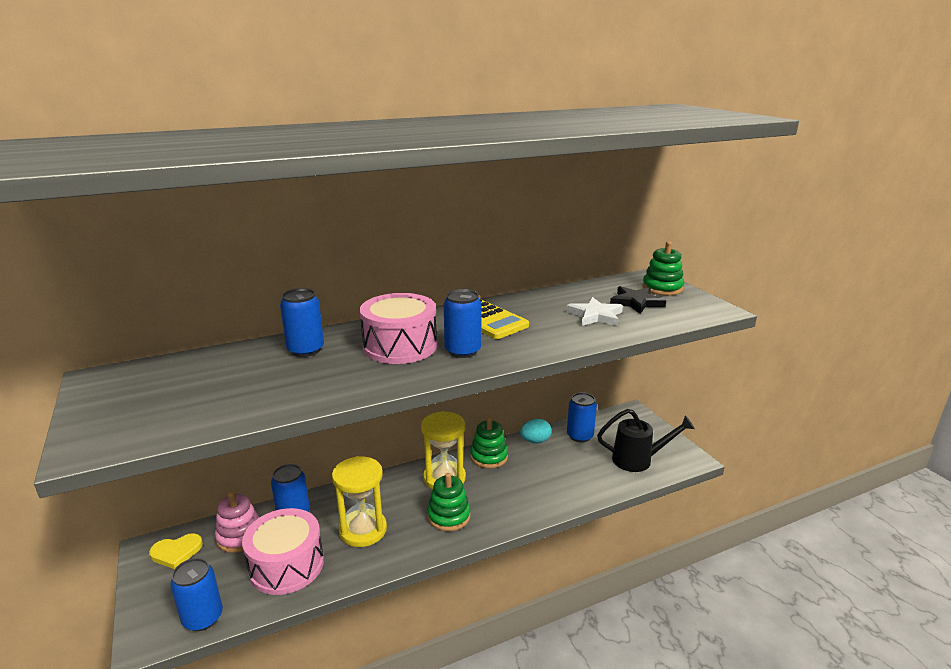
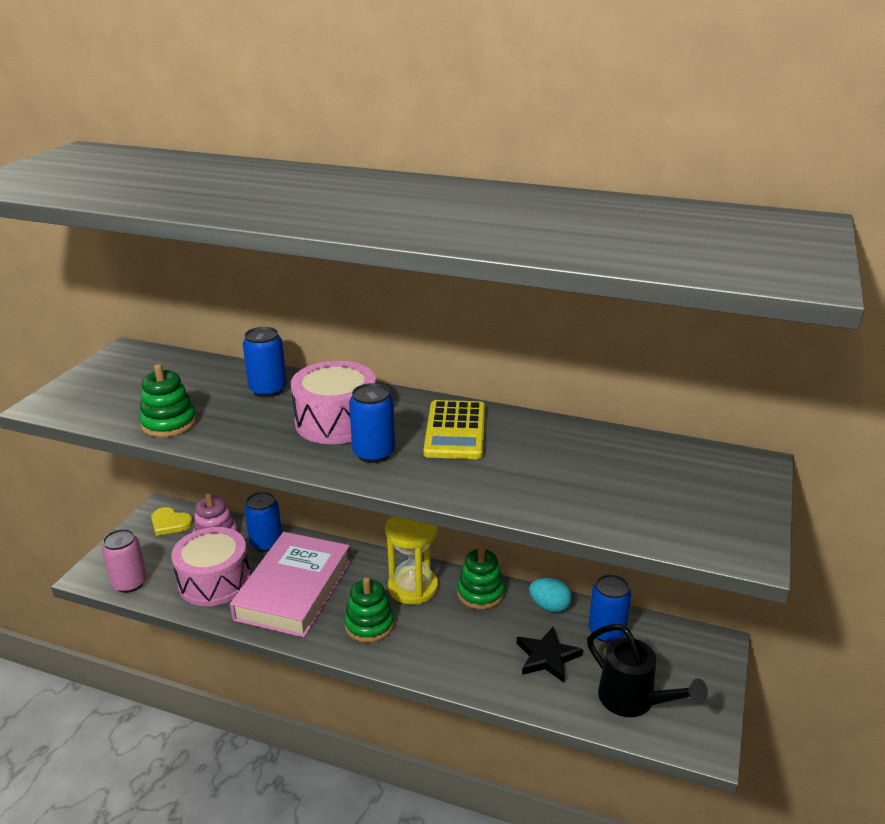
camera: 45 degrees right, 5 degrees up
blue can [170,558,223,631] -> pink can [102,529,147,593]
yellow hourglass [332,456,387,547] -> pink book [230,532,351,637]
white star [566,297,623,326] -> none
black star [610,286,666,314] -> black star moved to [517,627,583,682]
green stacking toy [643,241,684,295] -> green stacking toy moved to [139,364,197,437]

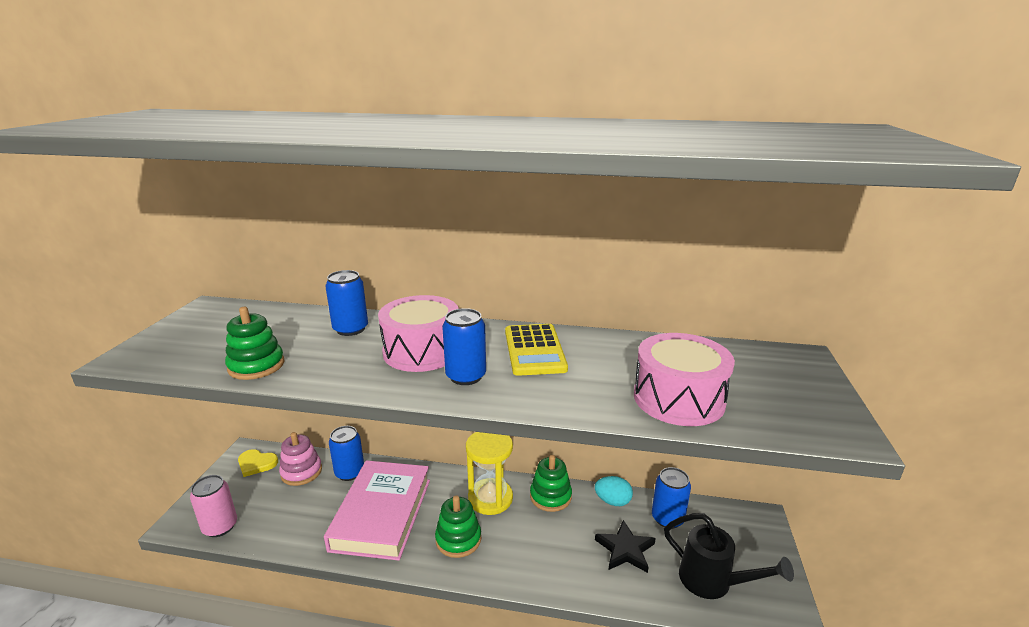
camera: 10 degrees left, 5 degrees down
pink drum [171,527,251,606] -> pink drum moved to [634,333,735,426]

